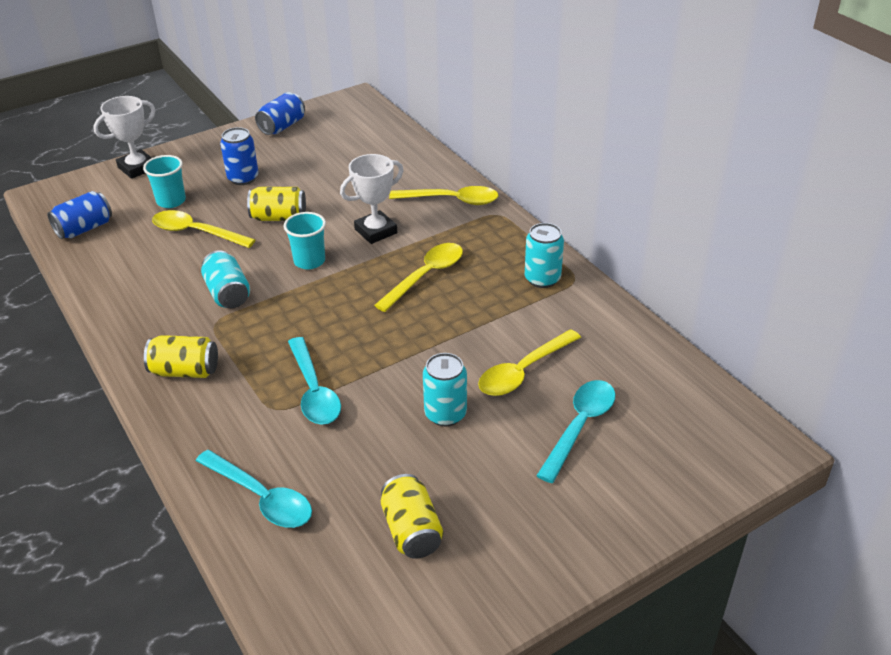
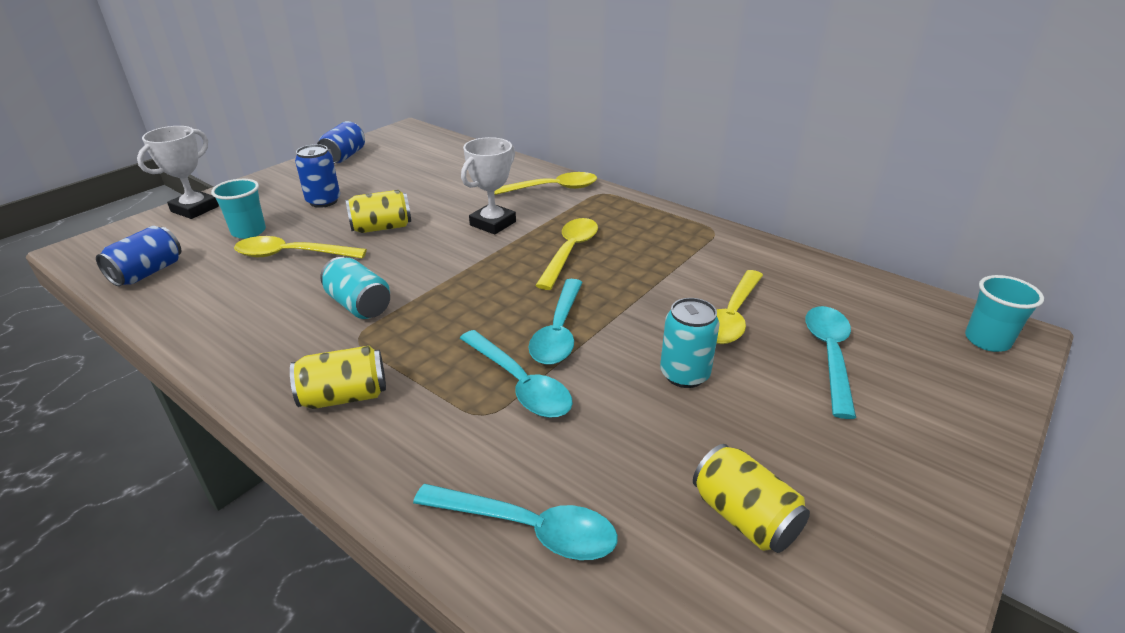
camera: 20 degrees left, 5 degrees down
turquoise cup [284,212,326,269] -> turquoise cup moved to [965,275,1044,352]
turquoise can [525,223,564,288] -> none
none -> turquoise spoon [528,279,583,365]

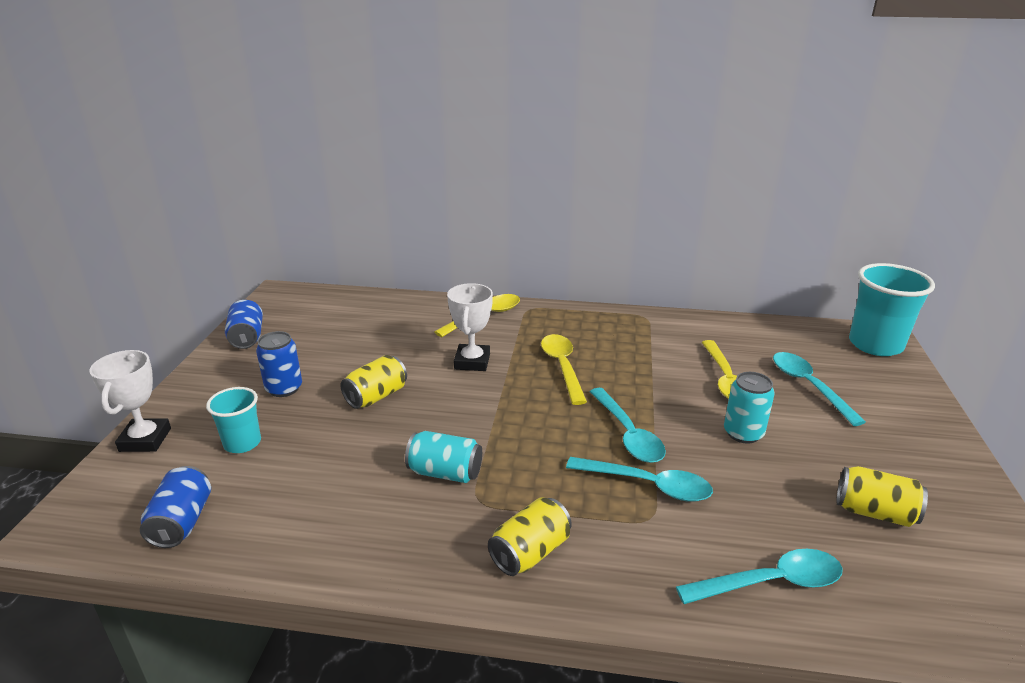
camera: 30 degrees left, 5 degrees down
yellow spoon [234,236,367,259] -> none
turquoise cup [965,275,1044,352] -> turquoise cup [849,263,935,356], size x1.73

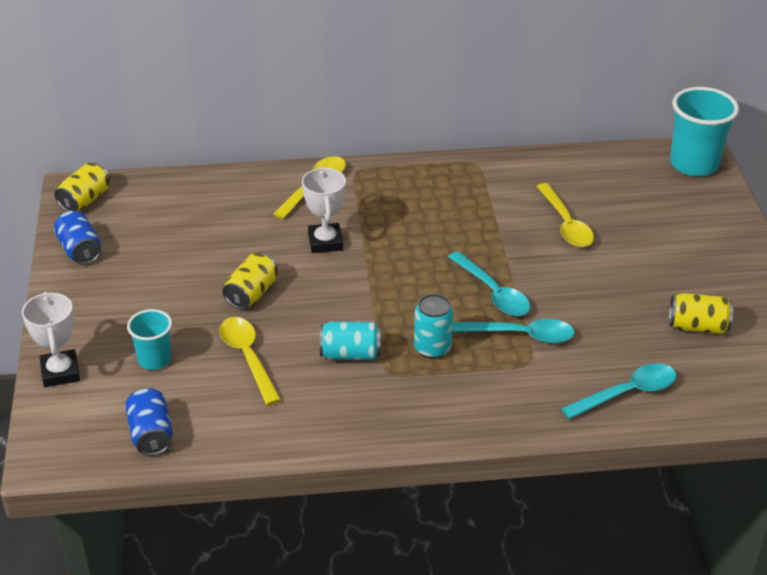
camera: 15 degrees left, 10 degrees up
blue can [256,331,302,397] -> none
yellow can [488,497,572,576] -> yellow can moved to [55,163,110,211]
yellow spoon [541,334,587,405] -> yellow spoon moved to [219,317,281,405]
turquoise can [724,372,775,444] -> turquoise can moved to [414,294,453,359]
turquoise spoon [773,352,866,426] -> none

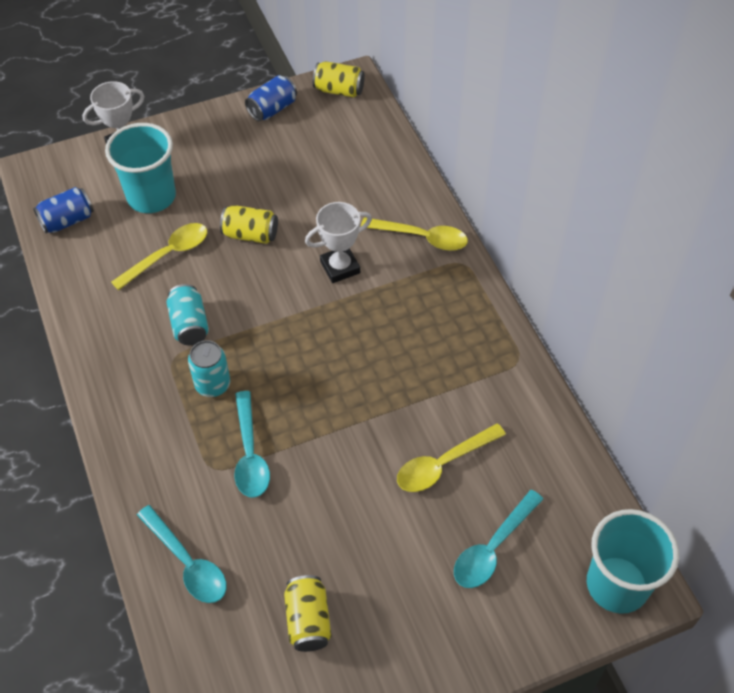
camera: 75 degrees right, 15 degrees up
turquoise cup [127,309,172,370] -> turquoise cup [105,123,176,213], size x1.73
turquoise spoon [448,251,530,316] -> turquoise spoon moved to [454,490,543,588]

